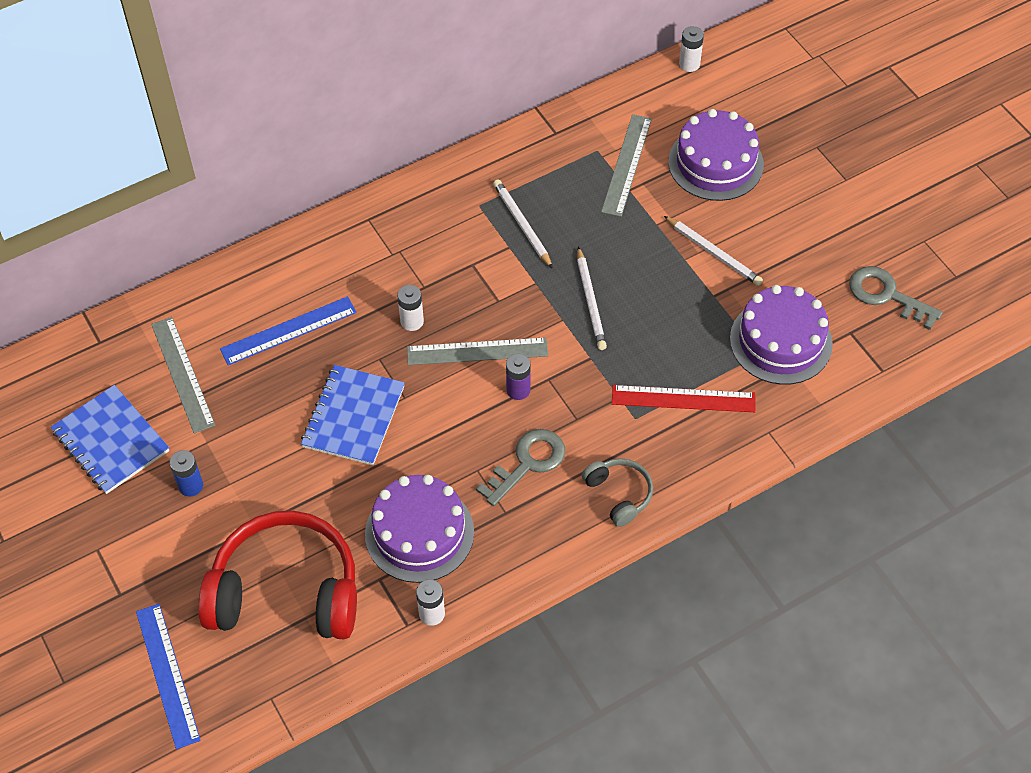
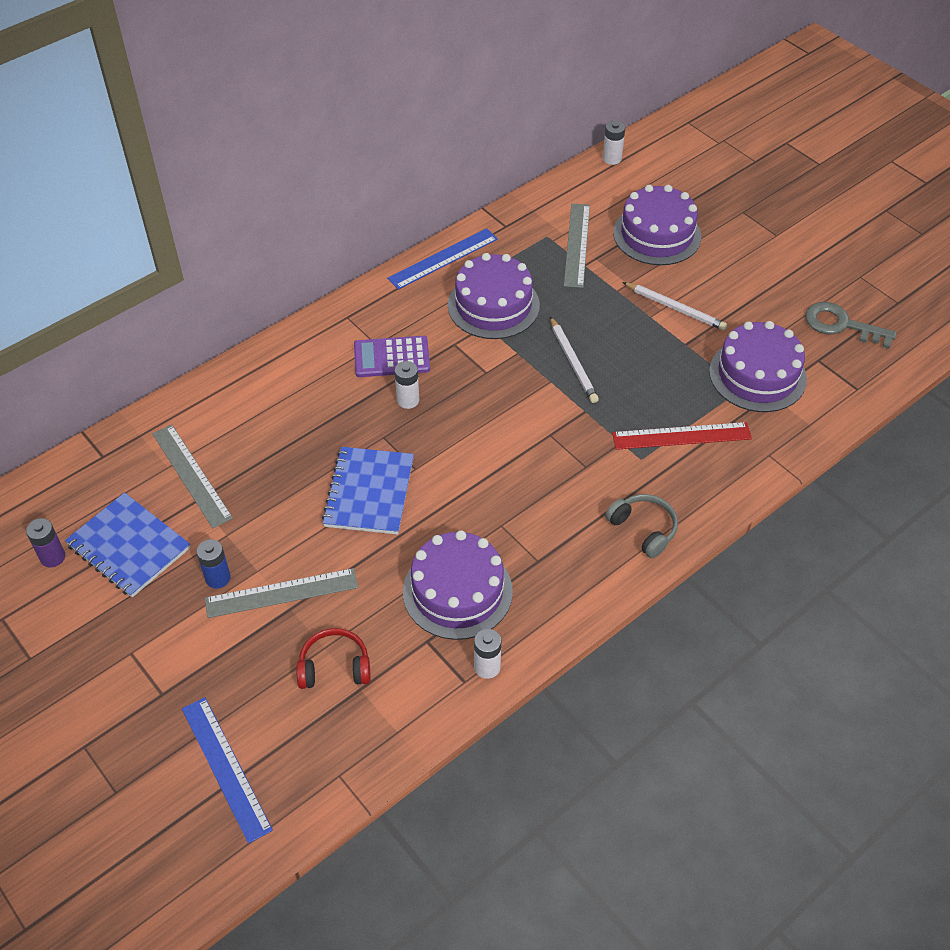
camera: 10 degrees left, 5 degrees down
red headphones [198,511,357,639] -> red headphones [296,628,371,689], size x0.47
blue ruler [220,296,357,365] -> blue ruler moved to [387,228,498,290]
grey ruler [407,337,548,365] -> grey ruler moved to [205,568,358,618]
grey key [476,429,565,506] -> none
white pencil [493,179,553,269] -> purple cake [448,253,540,339]
purple battery [506,354,531,400] -> purple battery moved to [26,518,65,568]
none -> purple calculator [354,336,430,377]

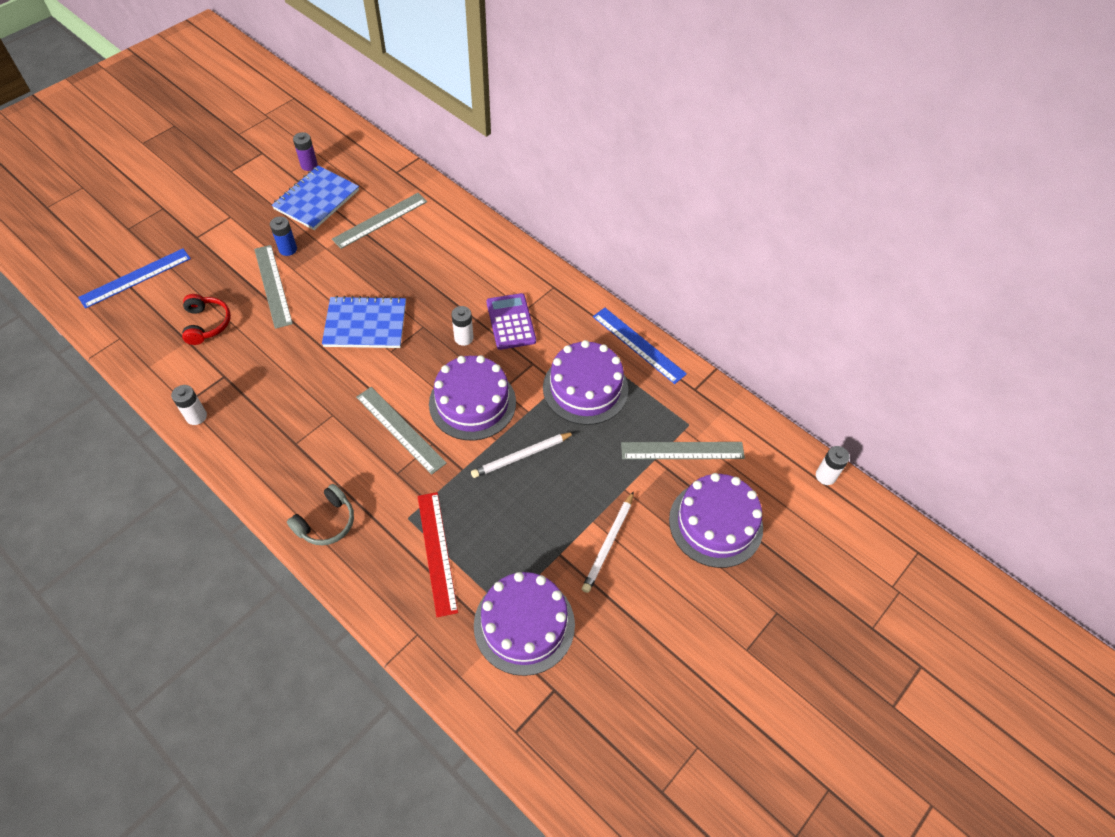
camera: 80 degrees right, 5 degrees up
purple cake [403,530,513,640] -> purple cake moved to [429,355,516,440]
grey key [805,302,897,349] -> none
none -> grey ruler [356,387,447,475]

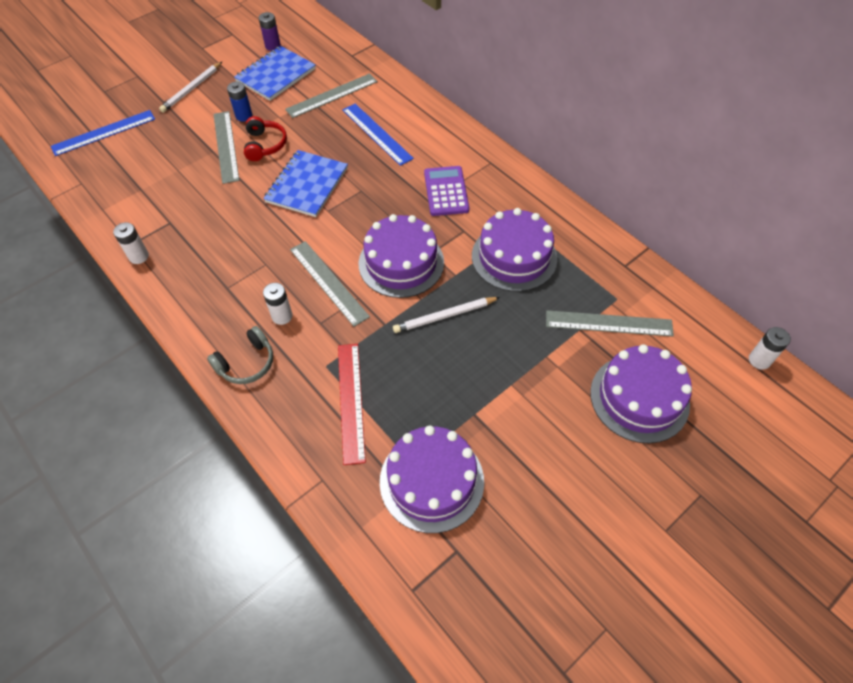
camera: 10 degrees right, 0 degrees up
red headphones [182,294,231,345] -> red headphones moved to [244,116,287,161]
blue notebook [322,296,406,348] -> blue notebook turned 75 degrees counterclockwise [263,150,348,217]
white battery [451,306,474,346] -> white battery moved to [263,283,293,325]
white pencil [582,491,634,593] -> white pencil moved to [159,62,222,113]
blue ruler [593,308,687,384] -> blue ruler moved to [342,104,414,166]

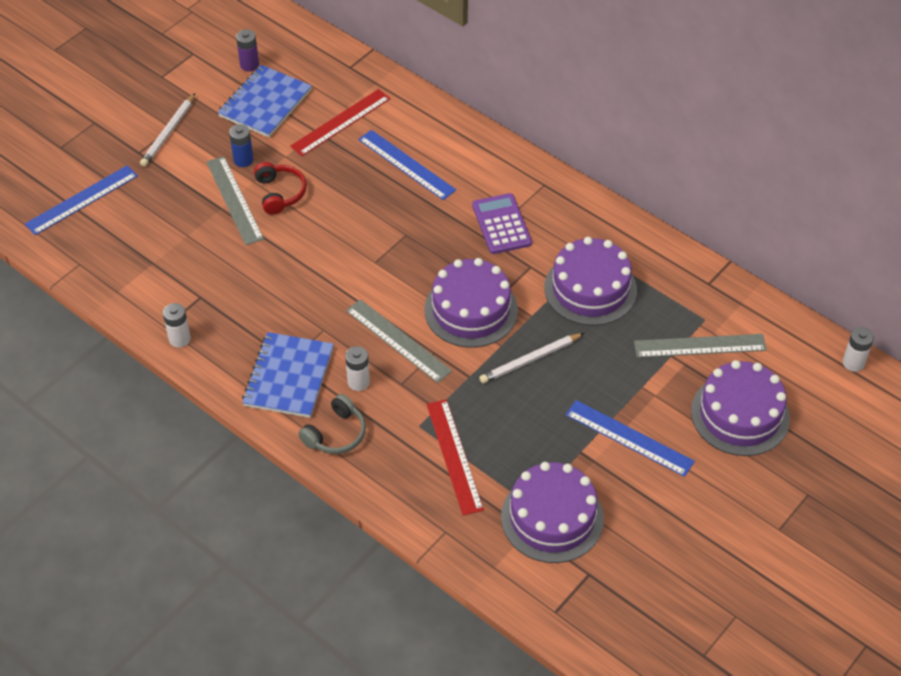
camera: 10 degrees left, 5 degrees down
blue notebook [263,150,348,217] -> blue notebook moved to [242,332,334,418]
grey ruler [285,73,378,118] -> red ruler [290,89,391,156]
none -> blue ruler [566,400,695,477]

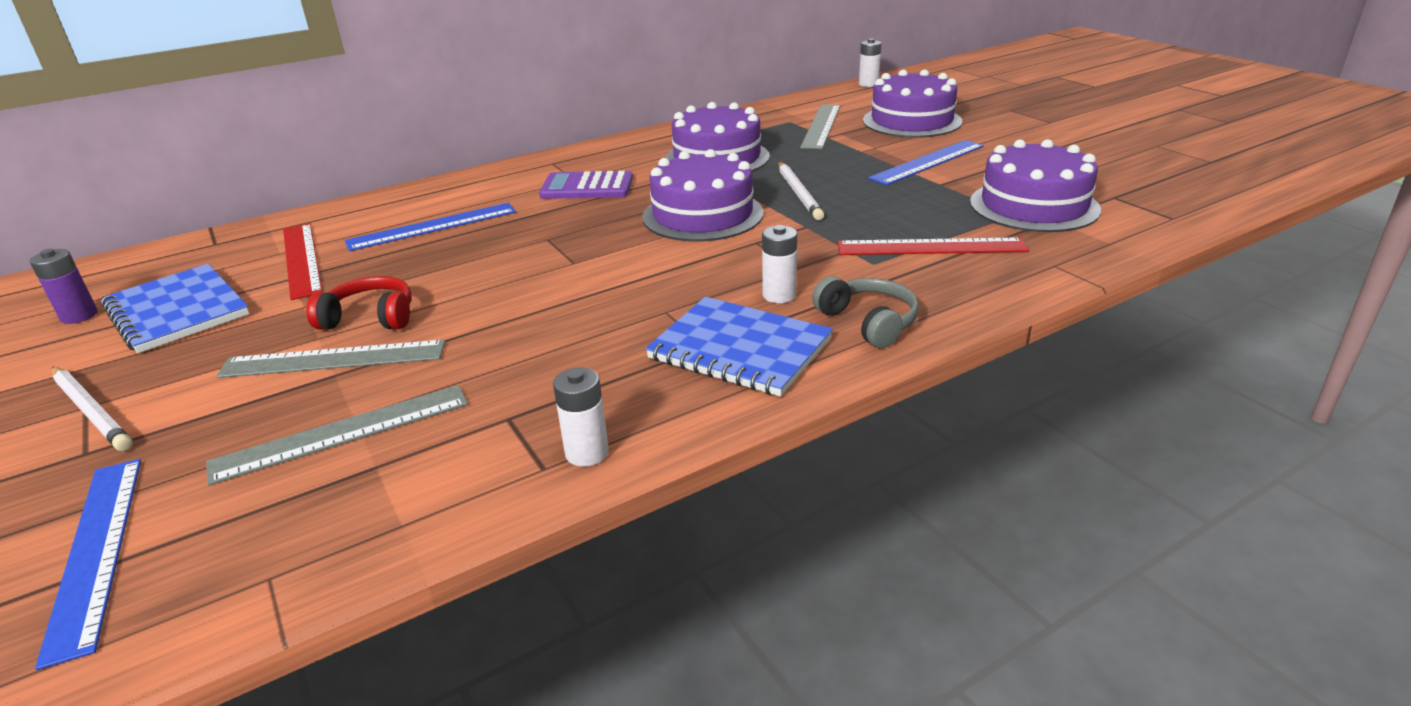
camera: 70 degrees left, 20 degrees down
blue battery [229,124,254,167] -> none
grey ruler [346,299,452,383] -> grey ruler moved to [206,385,468,485]

